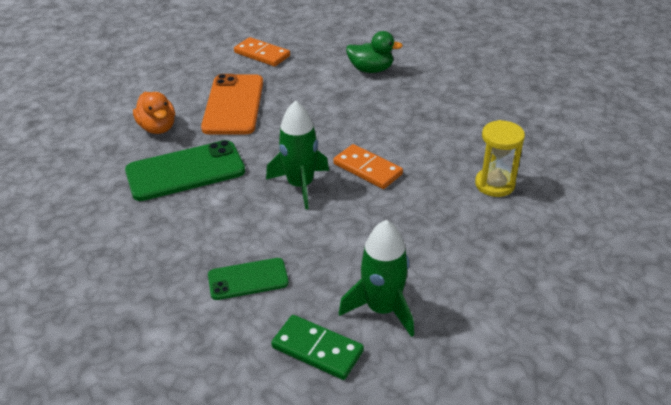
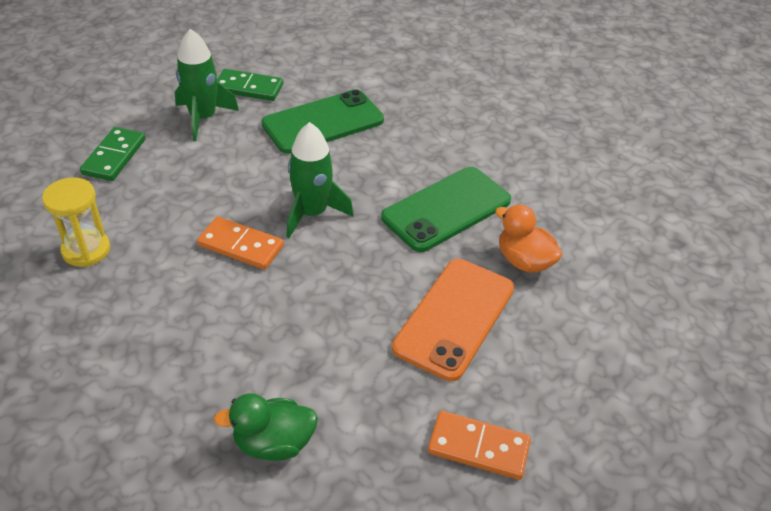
camera: 160 degrees right, 5 degrees up
orange phone [201,74,263,135] -> orange phone turned 45 degrees clockwise [392,259,514,381]
green phone [208,258,289,300] -> green phone [261,89,384,154], size x1.71
none -> green domino [80,127,146,181]

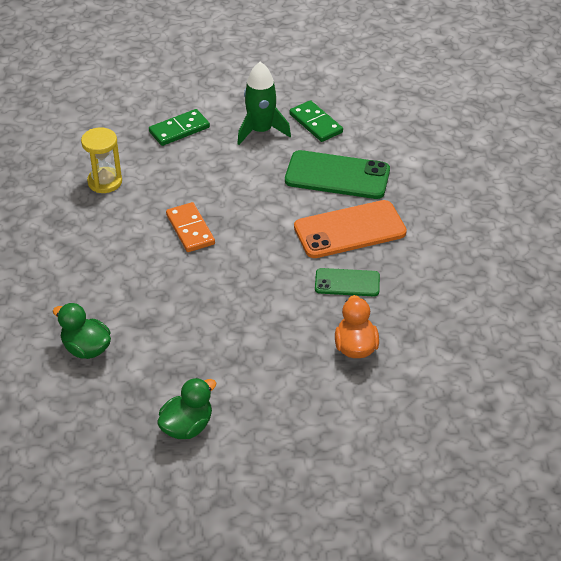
camera: 45 degrees right, 0 degrees up
green rocket [286,122,354,238] -> none
green phone [381,167,511,252] -> green phone [315,268,380,296], size x0.58
orange phone [392,259,514,381] -> orange phone moved to [294,200,407,258]
orange domino [428,411,531,480] -> green duck [157,378,216,439]

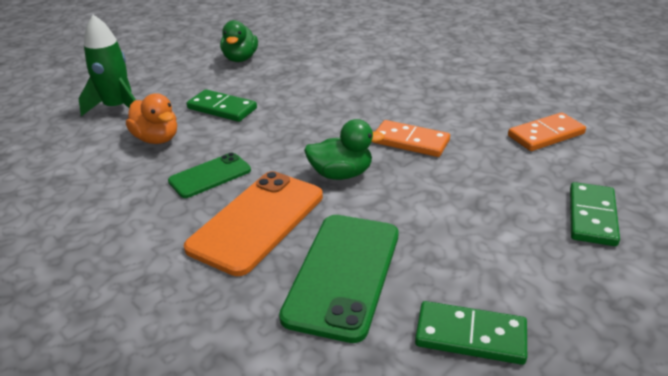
camera: 140 degrees right, 10 degrees down
green duck [53,303,111,359] -> green duck moved to [304,119,385,180]
yellow hourglass [81,128,122,193] -> orange domino [508,112,586,151]
green rocket [237,62,291,145] -> green rocket moved to [79,15,136,116]
green phone [285,150,390,199] -> green phone turned 45 degrees counterclockwise [279,215,399,343]
none -> green domino [187,89,257,122]

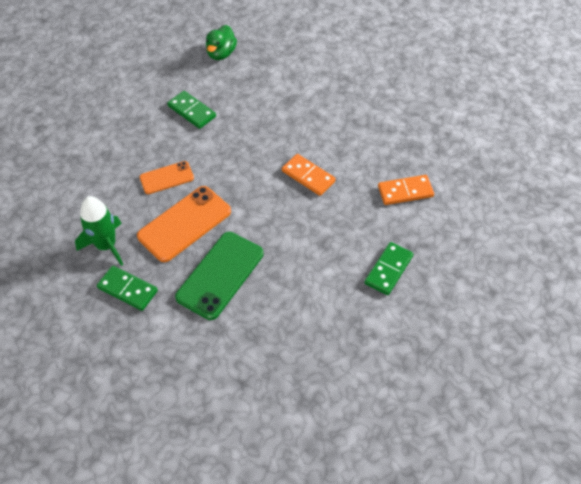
camera: 15 degrees right, 20 degrees up
green rocket [79,15,136,116] -> green rocket moved to [75,196,123,266]
orange duck [126,94,177,144] -> none
green phone [168,153,251,198] -> orange phone [140,161,194,194]
green duck [304,119,385,180] -> none
green domino [415,301,527,365] -> green domino moved to [97,266,158,311]

